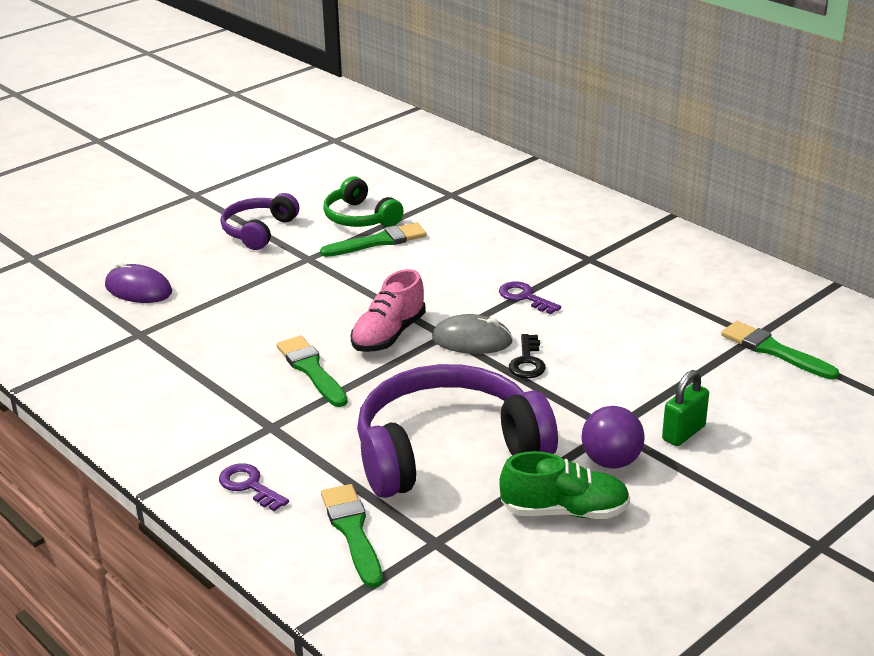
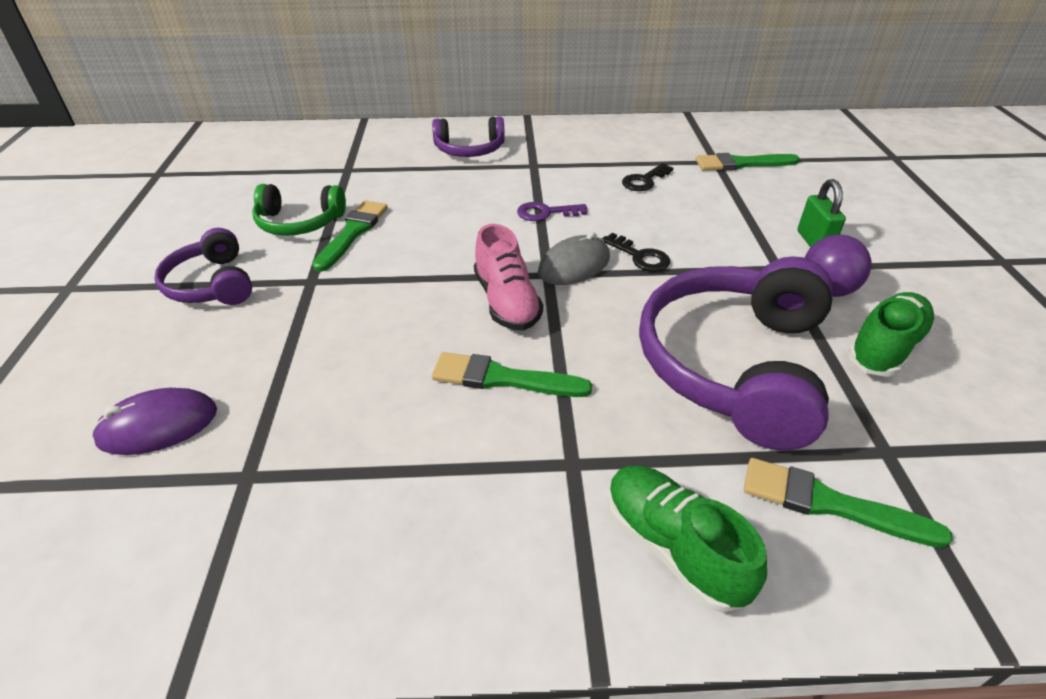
camera: 50 degrees left, 10 degrees up
purple key [219,463,289,511] -> green shoe [607,466,767,612]
none -> purple headphones [432,116,505,157]
none -> black key [622,163,673,191]

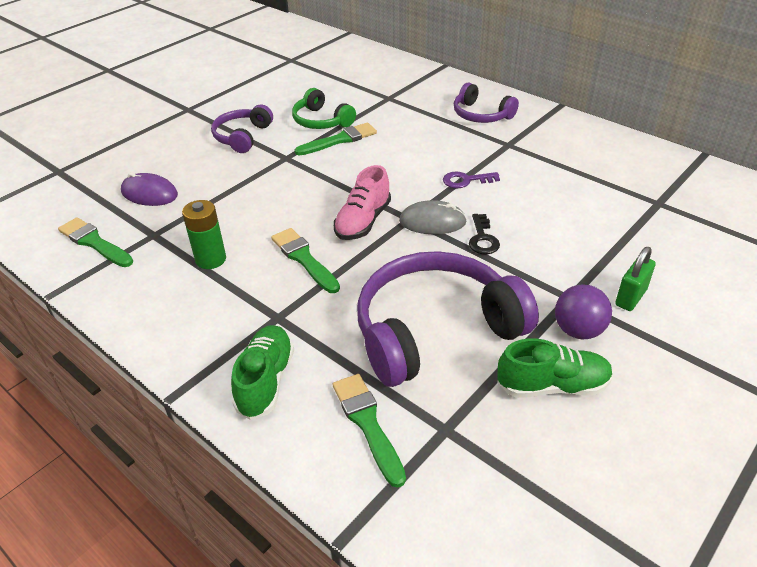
camera: 45 degrees right, 0 degrees up
purple key [517,202,587,221] -> purple key turned 45 degrees counterclockwise [443,172,500,188]
black key [622,163,673,191] -> none
green brush [696,153,800,171] -> green brush moved to [58,217,133,267]
none -> green battery [182,200,226,269]

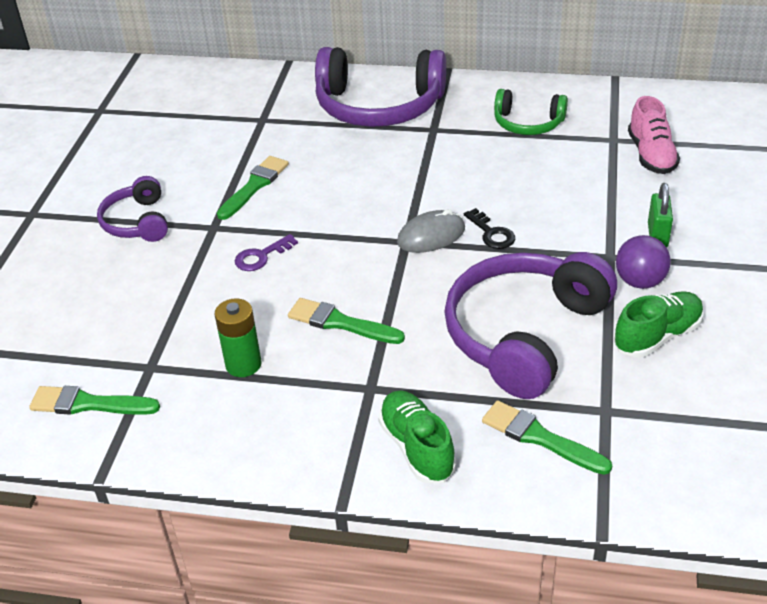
camera: 30 degrees left, 0 degrees up
purple mouse [121,172,178,206] -> none
green headphones [292,88,356,129] -> green headphones moved to [494,89,568,135]
pink shoe [334,165,391,240] -> pink shoe moved to [628,96,680,174]
purple key [443,172,500,188] -> purple key moved to [235,234,298,271]
purple headphones [454,83,519,123] -> purple headphones [315,47,446,127], size x1.87

